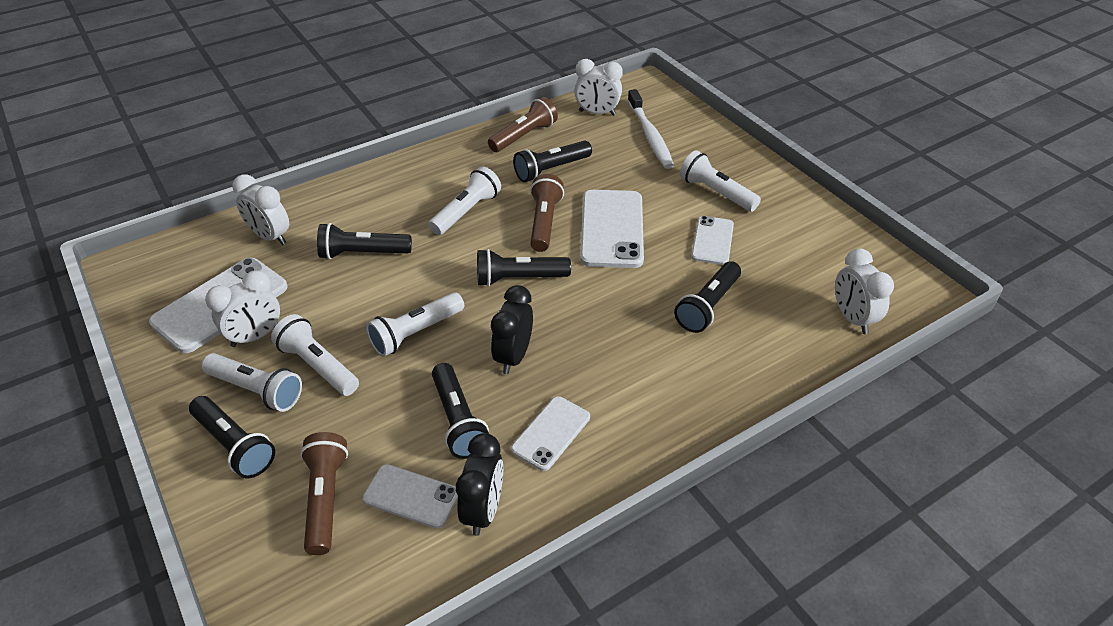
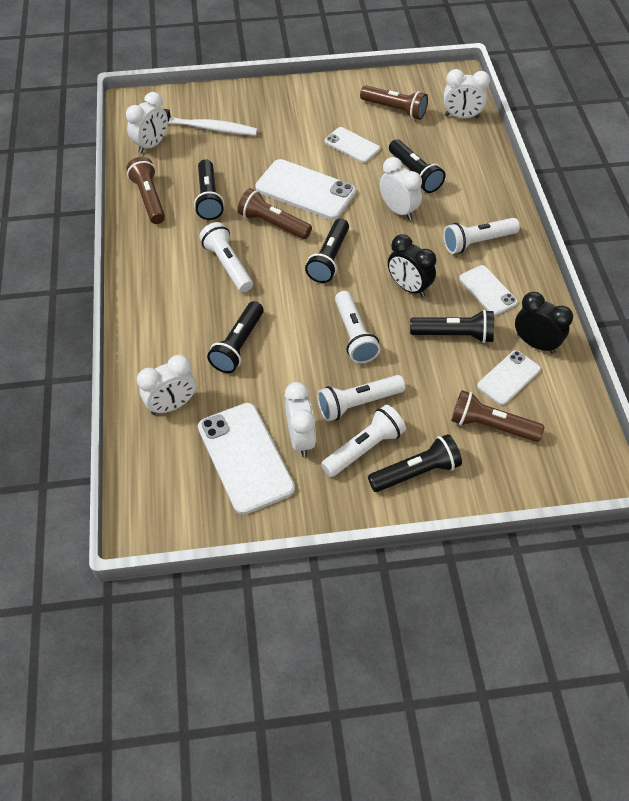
camera: 65 degrees left, 10 degrees up
white flashlight [680,150,761,212] -> white flashlight moved to [443,218,520,254]
none -> brown flashlight [360,85,428,120]
none -> white clock [380,157,422,220]

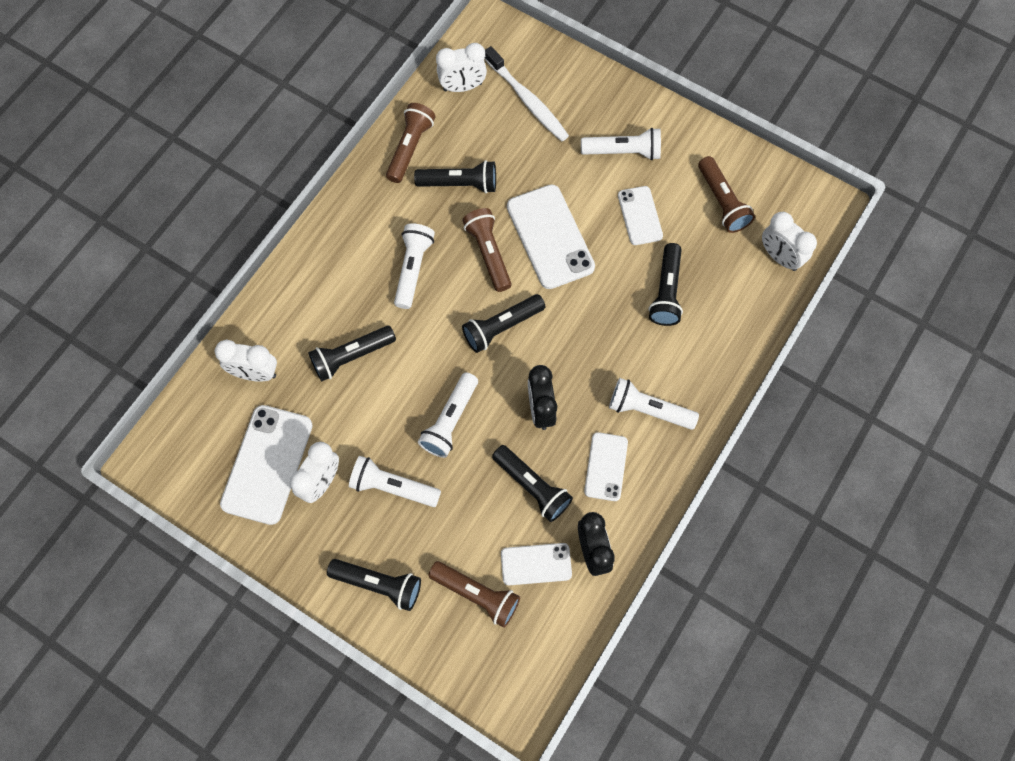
camera: 40 degrees right, 15 degrees up
black flashlight [194,159,224,220] -> black flashlight turned 120 degrees counterclockwise [414,160,496,193]
white flashlight [321,405,406,477] -> white flashlight moved to [581,128,661,160]
white clock [380,157,422,220] -> none
brown flashlight [451,390,544,442] -> brown flashlight turned 150 degrees clockwise [428,561,520,628]

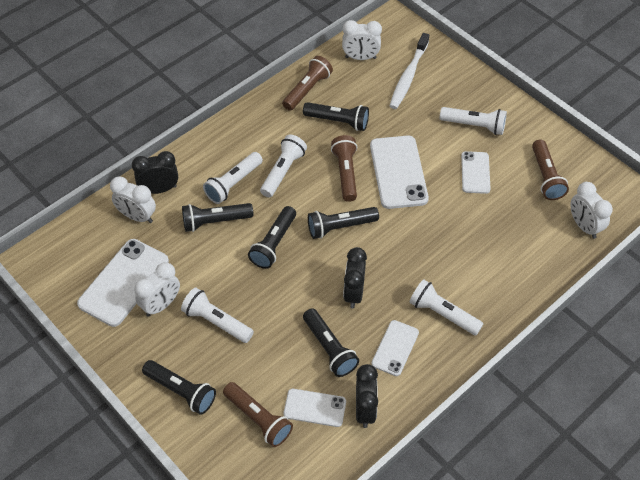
camera: 15 degrees right, 15 degrees down
white flashlight [418,372,478,458] -> white flashlight moved to [203,152,263,204]
white toothbrush [484,46,569,142] -> white toothbrush turned 45 degrees clockwise [389,33,429,109]
black flashlight [649,243,683,326] -> black flashlight moved to [248,206,296,269]
none -> black clock [132,151,178,194]

